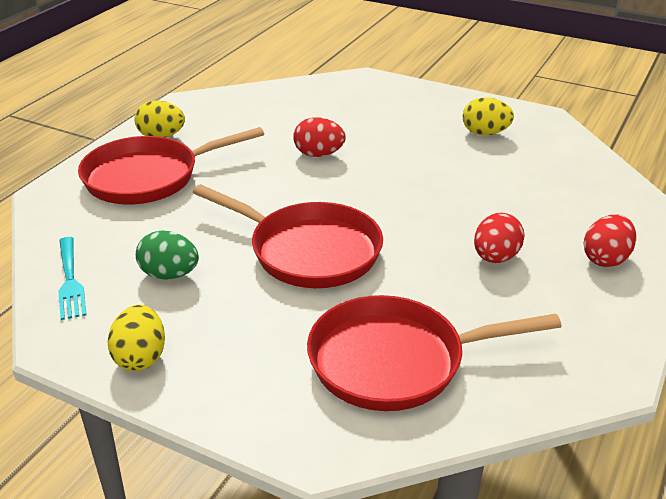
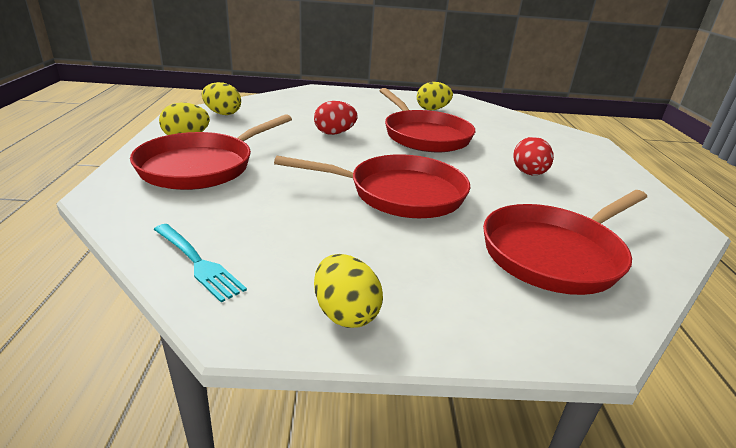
camera: 30 degrees left, 5 degrees down
green egg [136,230,199,280] -> none
red egg [584,215,636,267] -> none
none -> yellow egg [202,82,241,115]
none -> red pan [379,88,475,152]

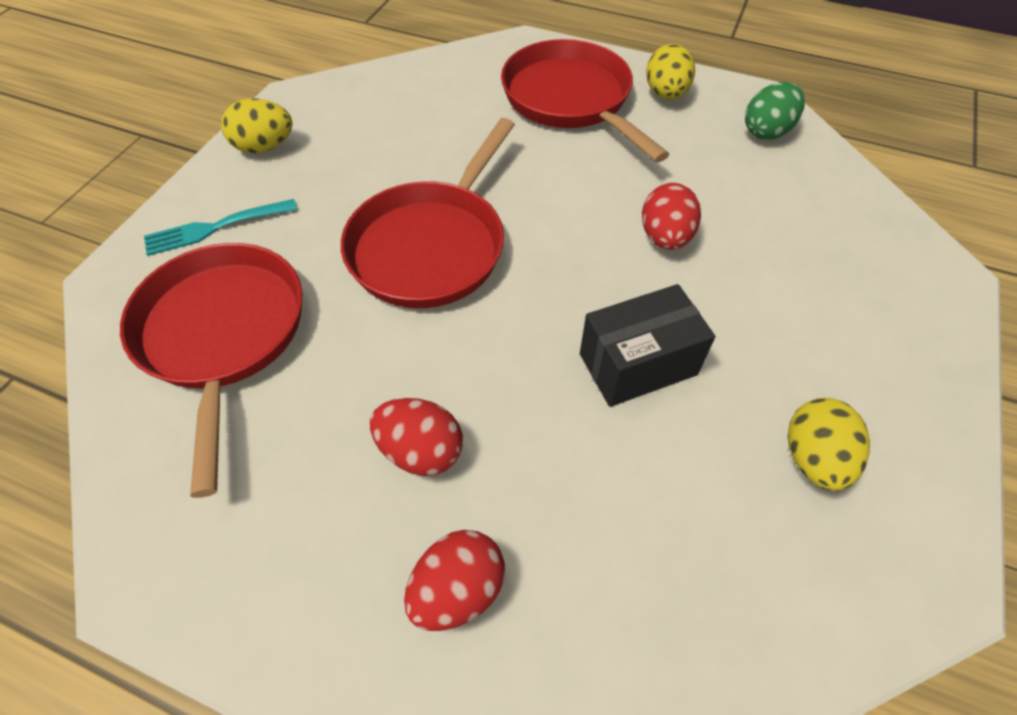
camera: 115 degrees right, 25 degrees up
turquoise fork [153,224,247,302] -> turquoise fork moved to [144,199,297,256]
yellow egg [202,82,241,115] -> green egg [745,82,805,140]
red pan [379,88,475,152] -> black box [580,284,715,407]
none -> red egg [404,530,505,631]

